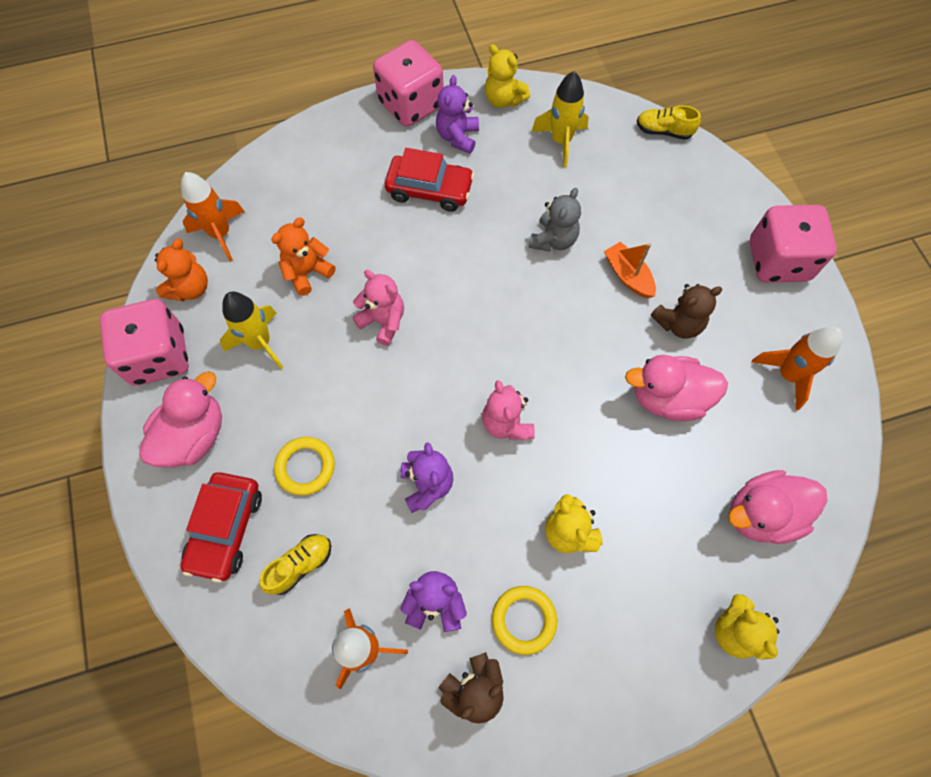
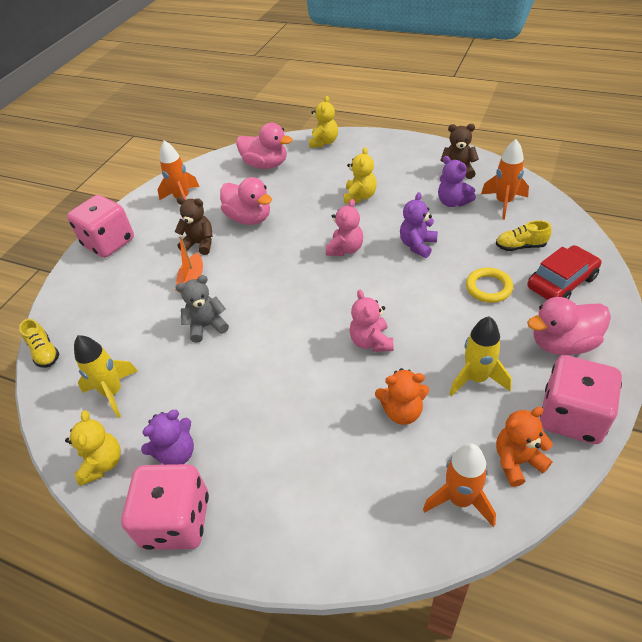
camera: 135 degrees left, 20 degrees down
red car [385,148,474,212] -> none
yellow ring [492,586,557,655] -> none

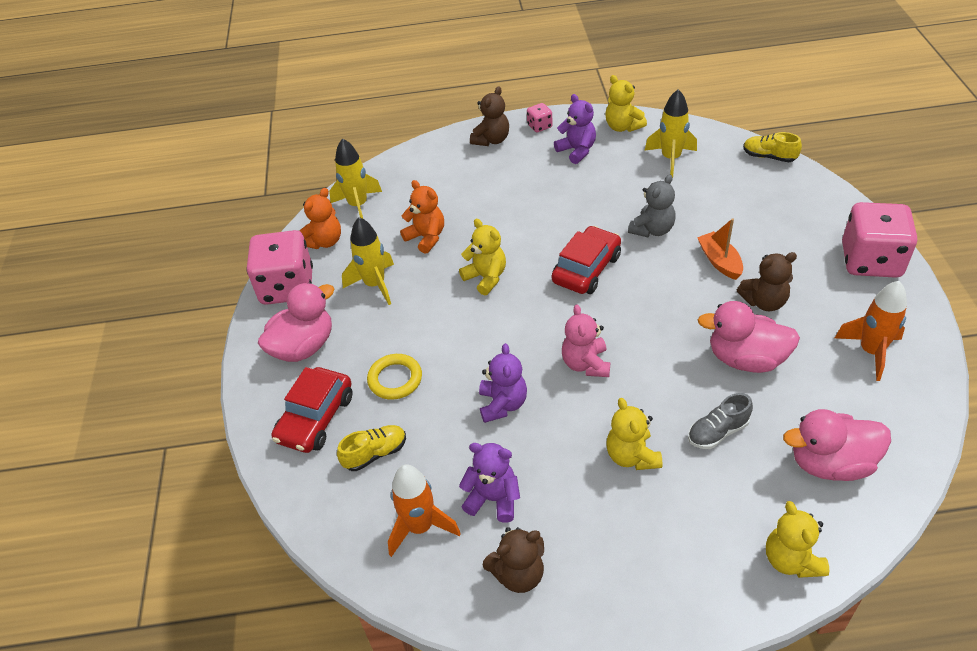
camera: 150 degrees right, 0 degrees up
pink dice [121,464,209,550] -> pink dice [527,103,553,132], size x0.44
purple teddy bear [141,410,194,465] -> purple teddy bear turned 120 degrees clockwise [554,94,596,164]
pink teddy bear [350,290,393,352] -> yellow teddy bear [459,219,506,295]
orange teddy bear [375,368,429,425] -> orange teddy bear turned 75 degrees clockwise [400,180,444,254]
orange rocket [423,443,496,527] -> yellow rocket [329,138,382,219]
none -> brown teddy bear [470,86,509,146]
none -> red car [552,226,621,294]
none -> grey shoe [688,393,753,449]

